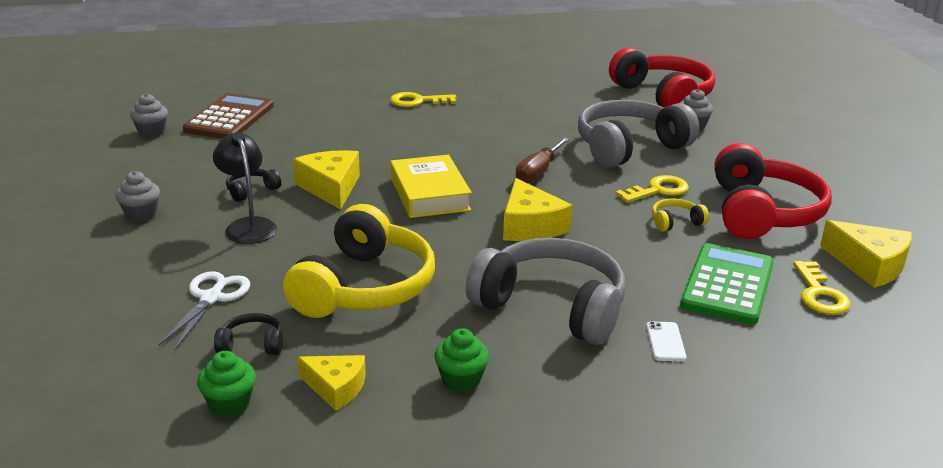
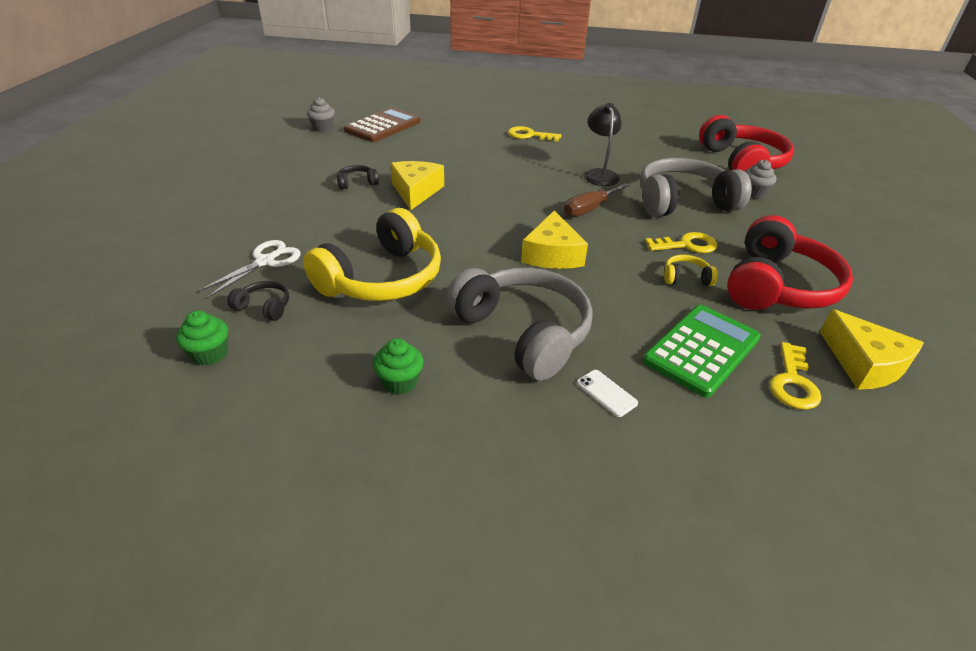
camera: 20 degrees right, 10 degrees up
grey cupcake [115,171,160,222] -> none
black lamp [213,132,277,244] -> black lamp moved to [584,103,622,186]
yellow cheese [298,355,366,411] -> none
yellow book [390,155,472,218] -> none
white phone [646,321,686,361] -> white phone turned 60 degrees counterclockwise [577,370,638,417]

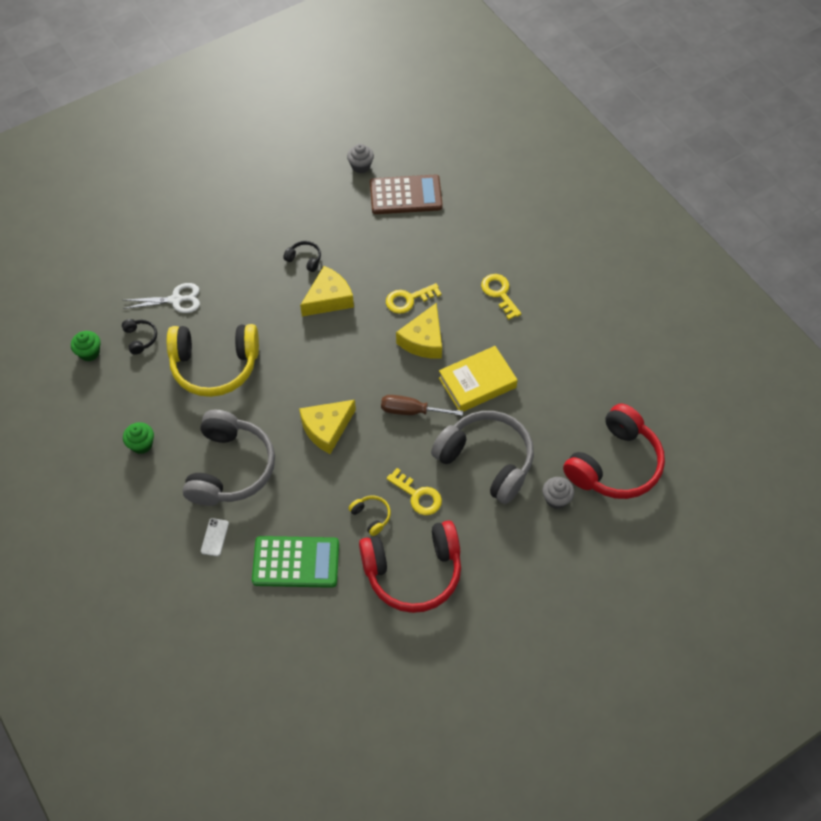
camera: 50 degrees right, 20 degrees up
black lamp [584,103,622,186] -> yellow book [439,346,518,412]
yellow key [769,342,821,410] -> yellow key moved to [386,283,442,314]
yellow cheese [820,309,924,390] -> yellow cheese moved to [396,303,442,359]

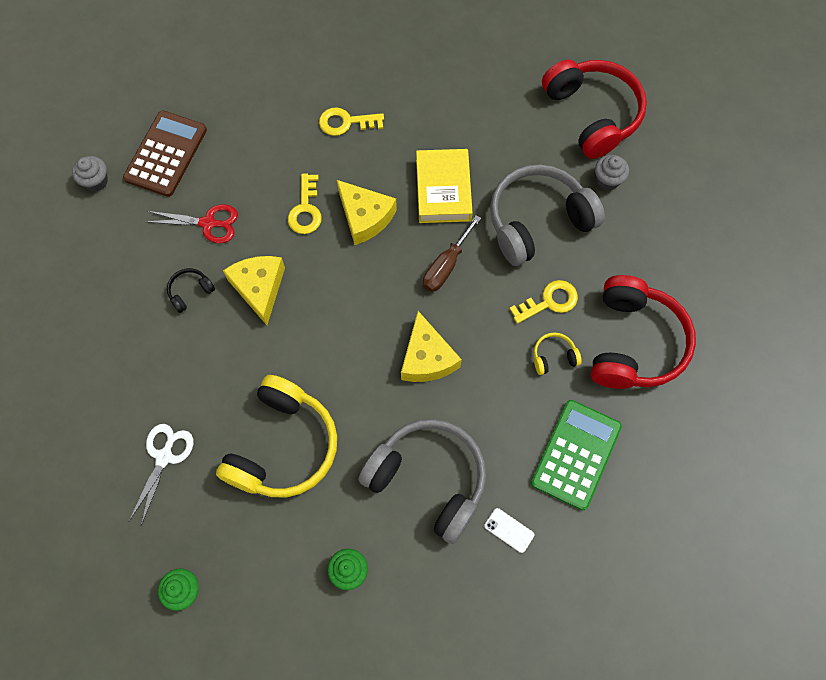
camera: 65 degrees left, 10 degrees up
black headphones [122,319,157,355] -> none
none -> red scissors [147,204,238,243]

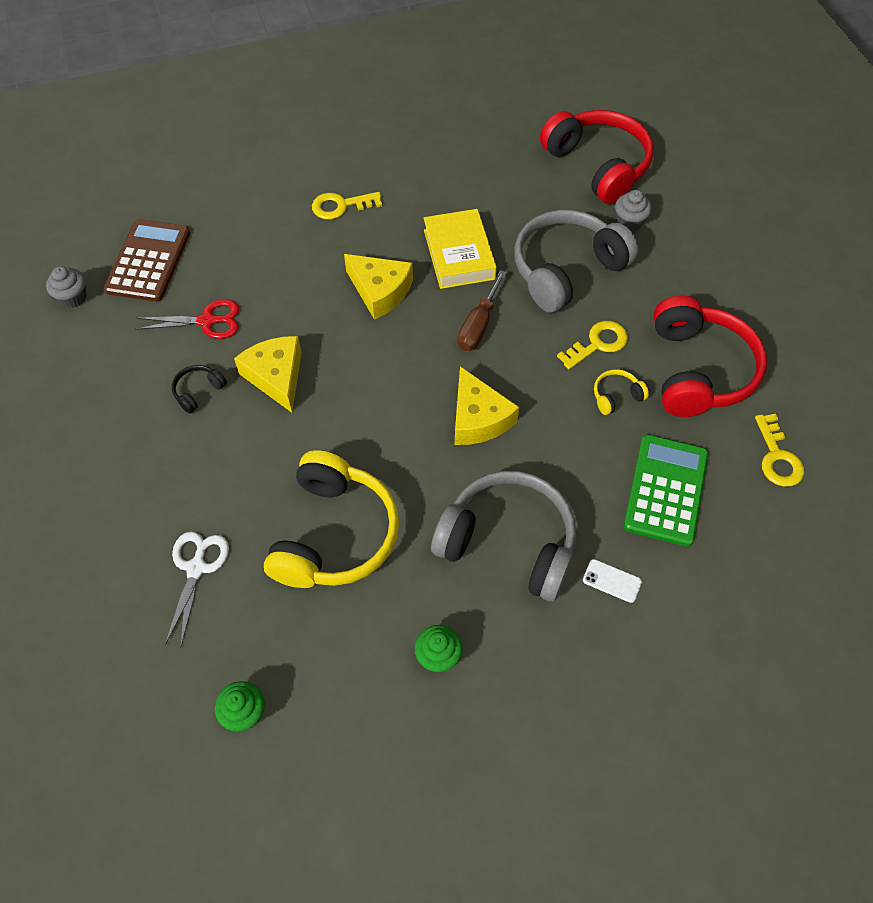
camera: 10 degrees left, 10 degrees down
yellow key [288,173,322,234] -> yellow key moved to [755,414,804,487]

